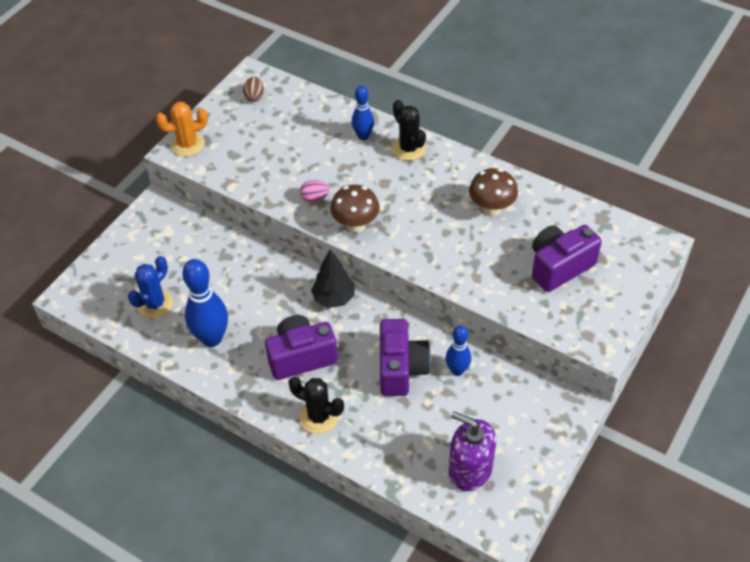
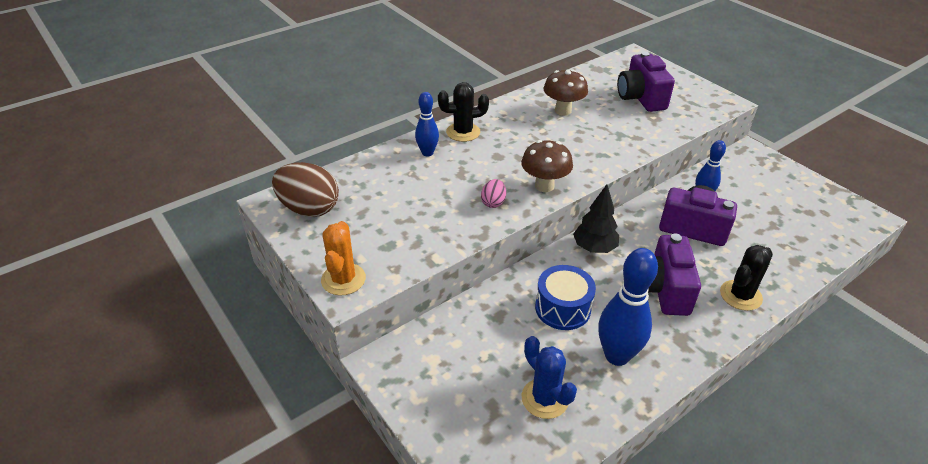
camera: 70 degrees left, 10 degrees down
brown egg [243,77,264,102] -> brown egg [272,162,339,217], size x2.05
purple soap dispenser [449,411,496,491] -> none
none -> blue drum [535,265,596,330]

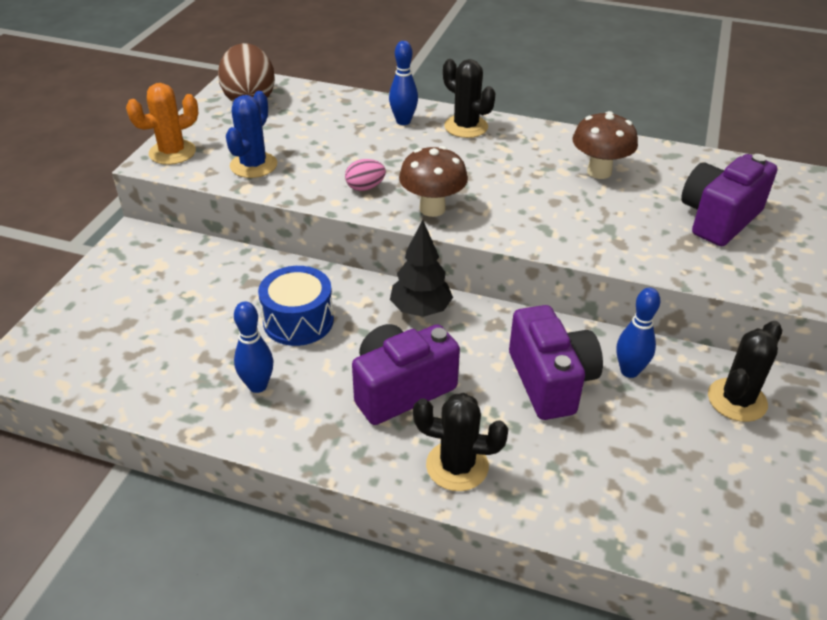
camera: 55 degrees right, 0 degrees up
blue cactus [522,336,577,419] -> blue cactus moved to [226,91,277,178]
blue bowling pin [598,248,658,366] -> blue bowling pin [234,301,274,393], size x0.59
none -> black cactus [708,321,782,422]

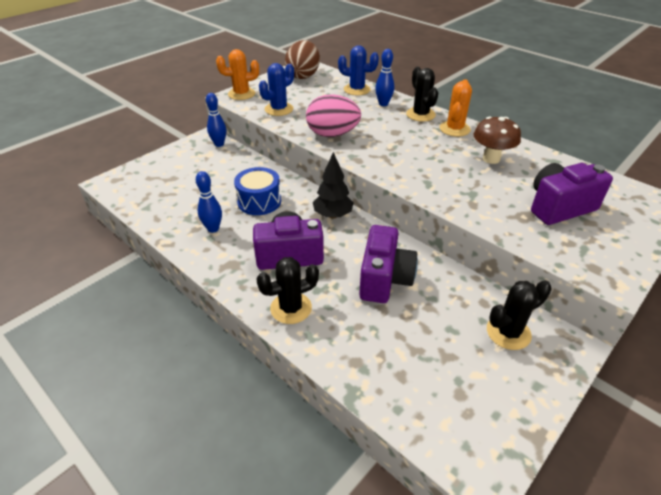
camera: 25 degrees right, 0 degrees up
pink egg [345,159,386,191] -> pink egg [306,94,361,137], size x2.05
brown mushroom [399,146,468,217] -> none
black cactus [413,393,508,491] -> black cactus turned 60 degrees counterclockwise [256,257,319,324]
blue bowling pin [616,288,660,378] -> blue bowling pin moved to [206,93,226,147]
none -> blue cactus [338,45,379,96]
none -> orange cactus [440,79,472,137]

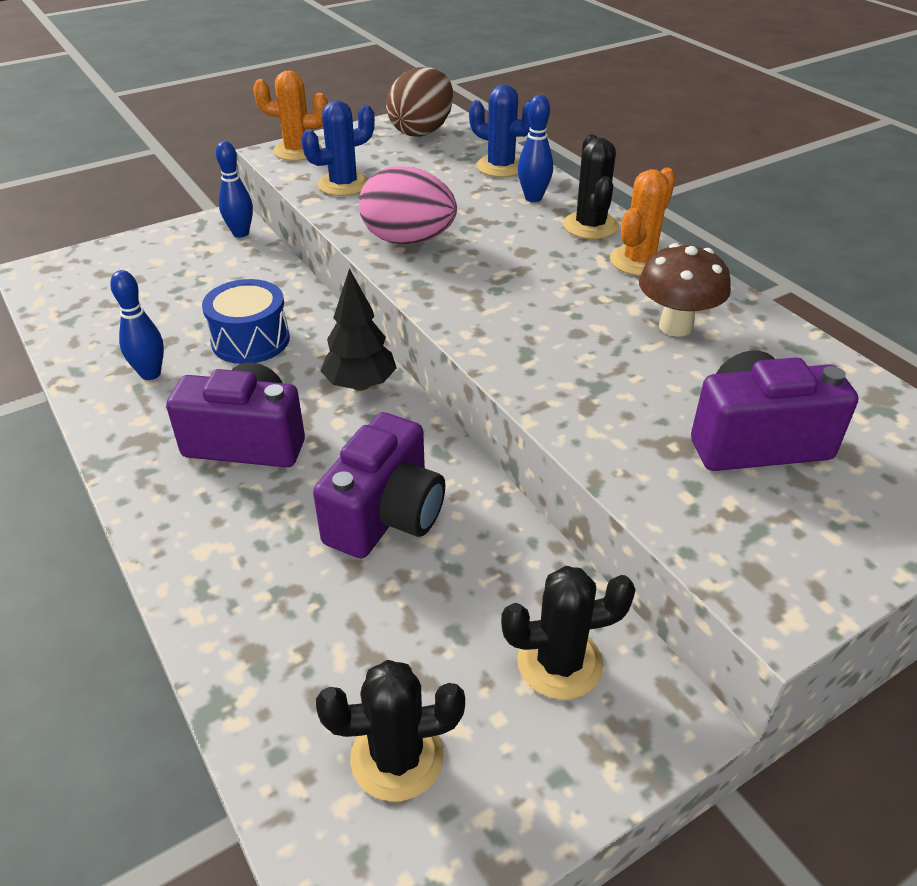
camera: 15 degrees right, 0 degrees up
black cactus [256,257,319,324] -> black cactus moved to [316,660,465,801]

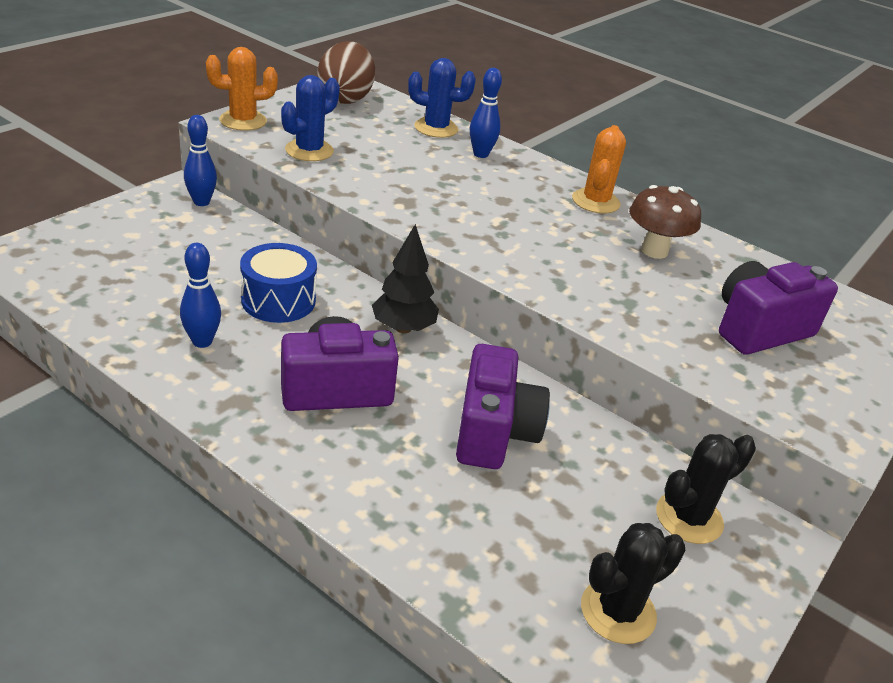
camera: 25 degrees left, 5 degrees down
pink egg [359,166,457,245] -> none
black cactus [563,134,619,239] -> none

